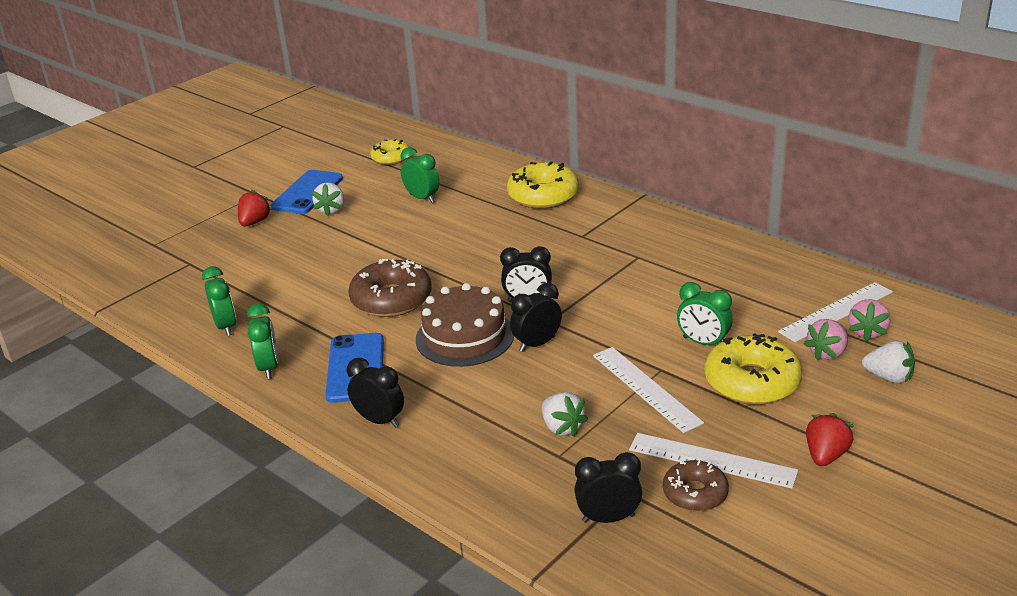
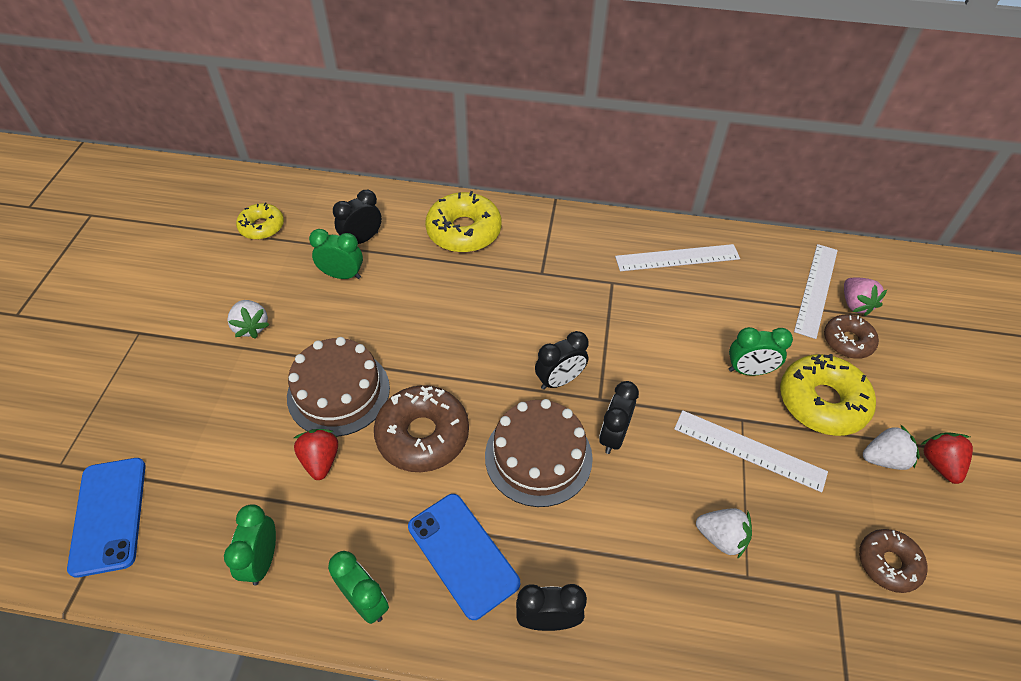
camera: 35 degrees left, 20 degrees up
green clock [202,266,236,336] -> green clock turned 120 degrees counterclockwise [224,505,276,586]
red strawberry [238,190,272,226] -> red strawberry moved to [294,429,338,480]
blue phone [271,170,343,214] -> blue phone moved to [67,458,146,578]
black clock [574,452,642,523] -> black clock moved to [333,190,382,244]
white ruler [629,433,798,489] -> white ruler moved to [615,244,740,271]
pink strawberry [804,319,848,361] -> brown donut [824,315,879,359]
white strawberry [862,341,915,383] -> white strawberry moved to [863,424,920,470]
none -> brown cake [287,337,390,437]

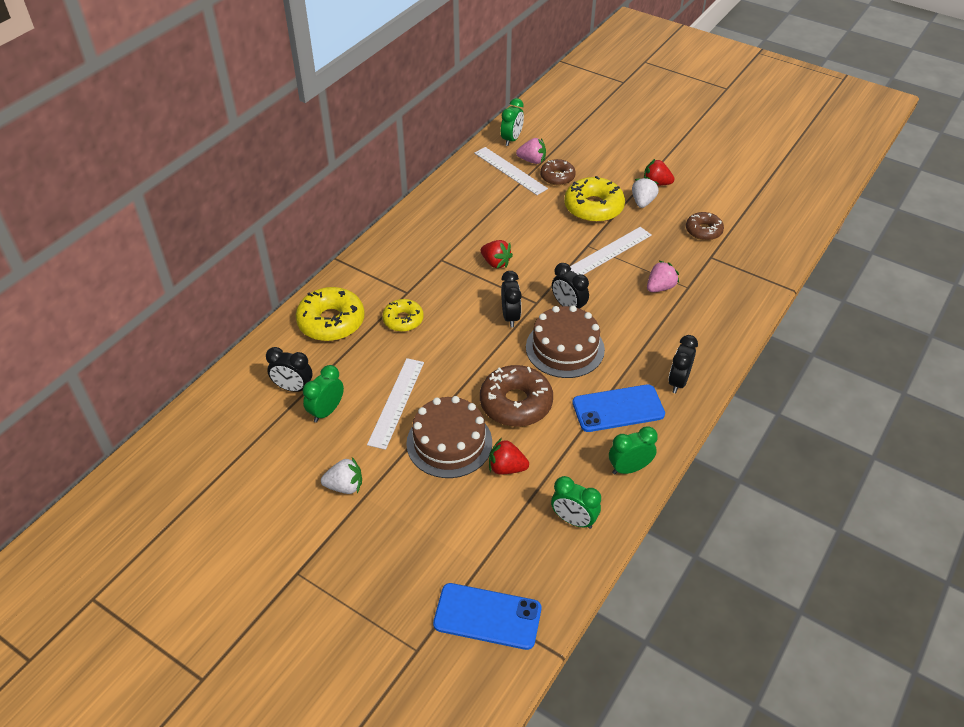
camera: 65 degrees left, 5 degrees down
yellow donut [236,203,284,240] -> yellow donut moved to [382,299,424,332]
black clock [333,190,382,244] -> black clock turned 60 degrees counterclockwise [266,347,312,392]
white ruler [615,244,740,271] -> white ruler moved to [367,358,424,450]
white strawberry [696,508,752,559] -> pink strawberry [647,261,679,292]
green clock [729,327,793,376] -> green clock moved to [501,98,524,146]
none -> red strawberry [481,240,513,268]

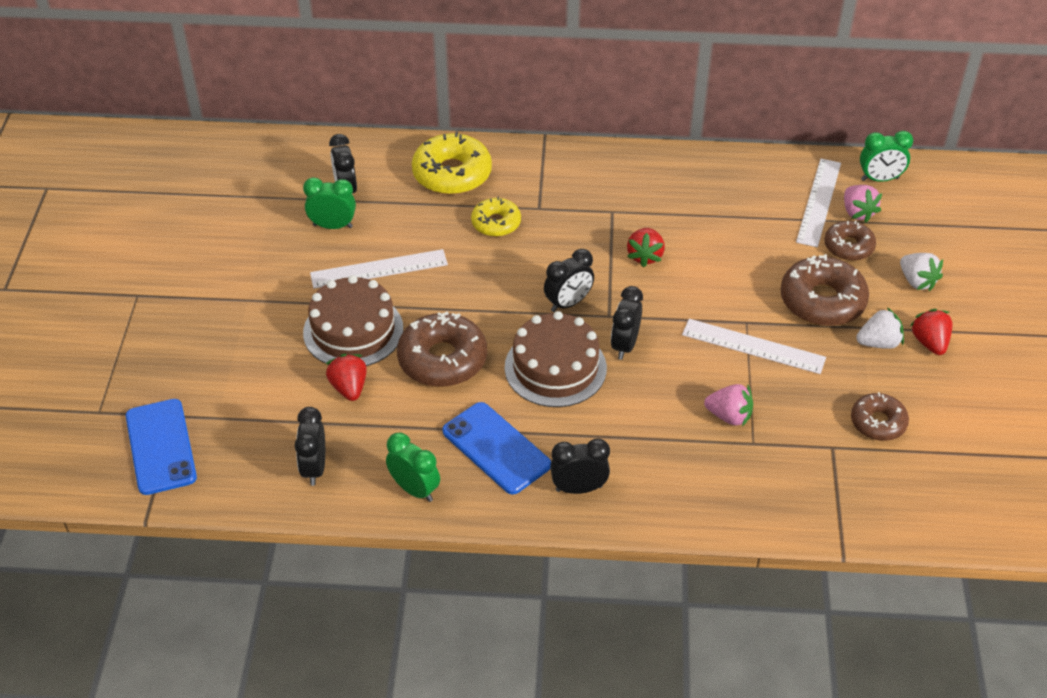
camera: 60 degrees right, 0 degrees up
white strawberry [321,457,362,494] -> white strawberry moved to [900,253,943,291]
green clock [551,476,601,529] -> black clock [294,407,325,486]
yellow donut [564,176,625,222] -> brown donut [781,254,869,326]

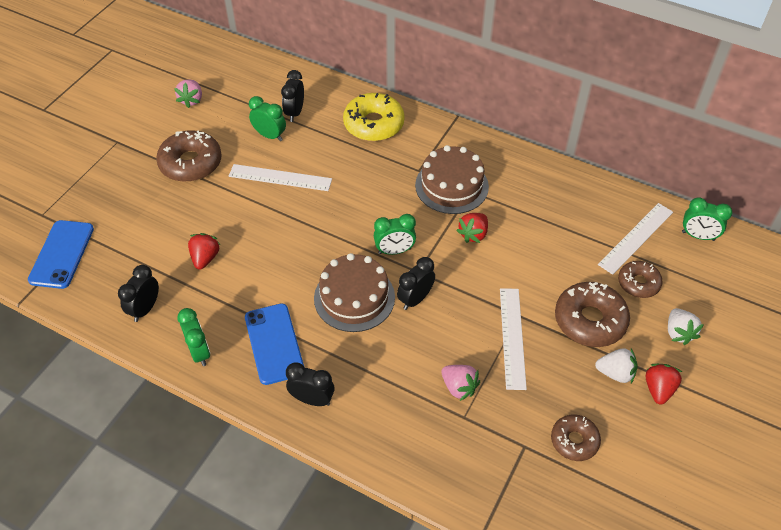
camera: 25 degrees right, 5 degrees up
brown cake [303,275,403,366] -> brown cake moved to [415,145,489,214]
brown donut [397,312,487,387] -> brown donut moved to [156,130,222,182]
yellow donut [471,197,521,237] -> none
black clock [544,249,594,312] -> green clock [374,214,416,255]
white ruler [682,319,826,374] -> white ruler turned 45 degrees clockwise [500,288,527,390]
pink strawberry [844,185,882,223] -> pink strawberry moved to [174,79,202,108]

